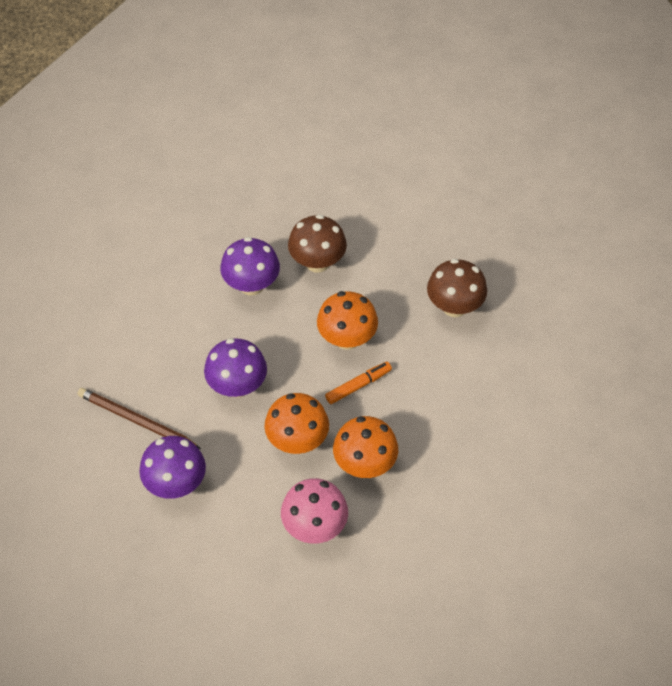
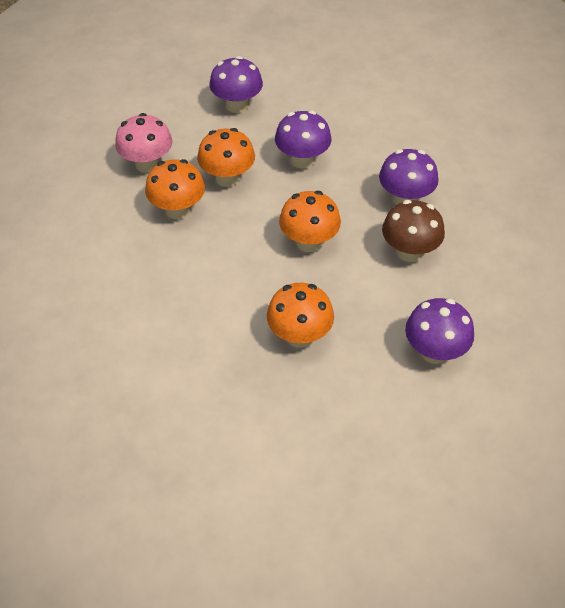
camera: 115 degrees right, 5 degrees down
brown pencil [77,388,201,449] -> none
orange marker [325,362,392,404] -> none
brown mushroom [427,259,487,317] -> orange mushroom [267,283,334,348]
none -> purple mushroom [405,298,474,364]

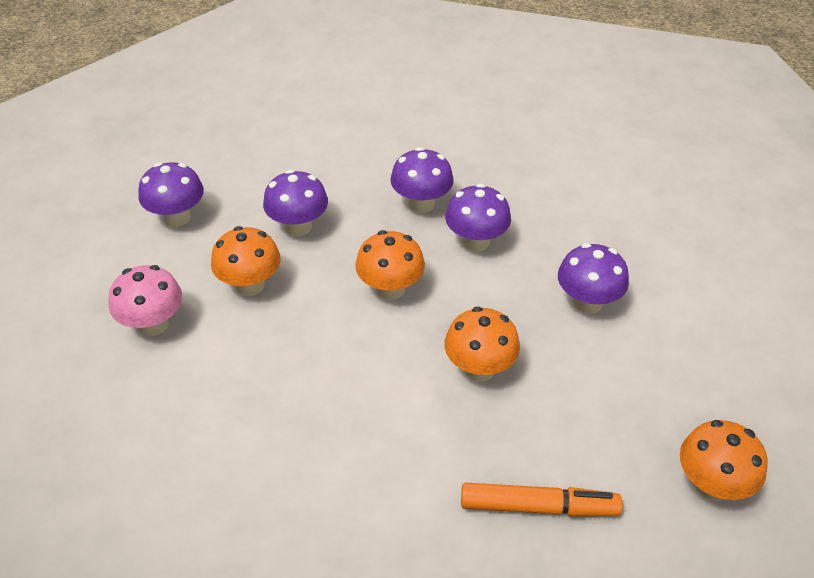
camera: 45 degrees left, 5 degrees down
orange mushroom [145,159,205,219] -> orange mushroom moved to [680,420,768,501]
brown mushroom [382,200,445,262] -> purple mushroom [445,184,511,251]
none -> orange marker [461,483,622,517]

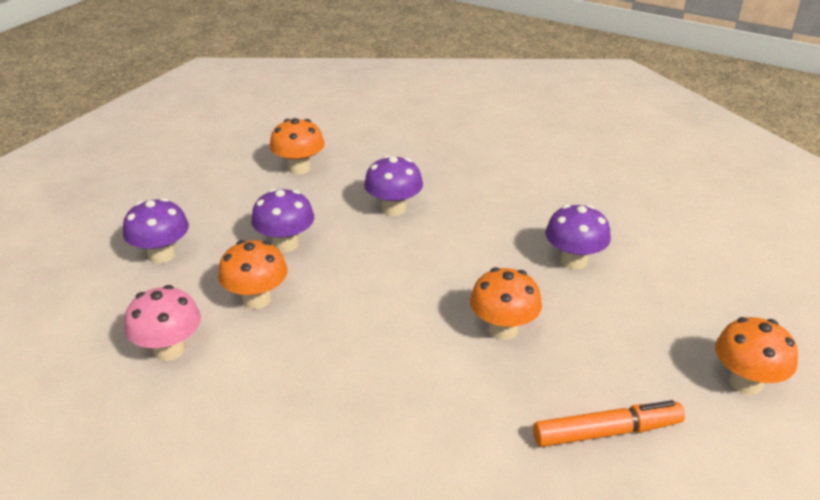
camera: 15 degrees left, 10 degrees down
orange mushroom [355,230,425,300] -> orange mushroom moved to [270,118,325,174]
purple mushroom [445,184,511,251] -> none

